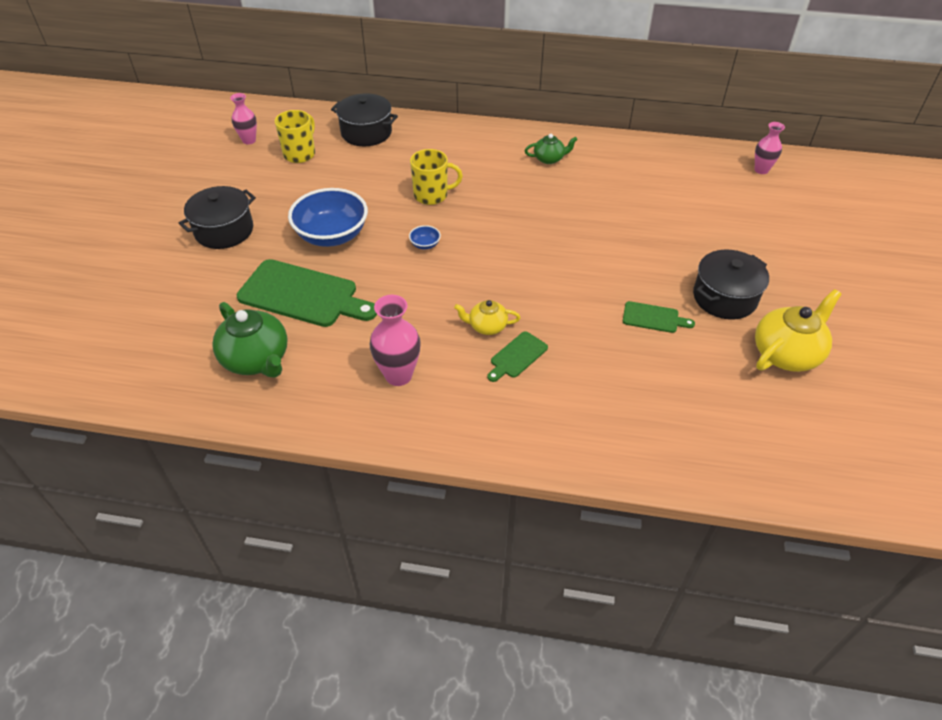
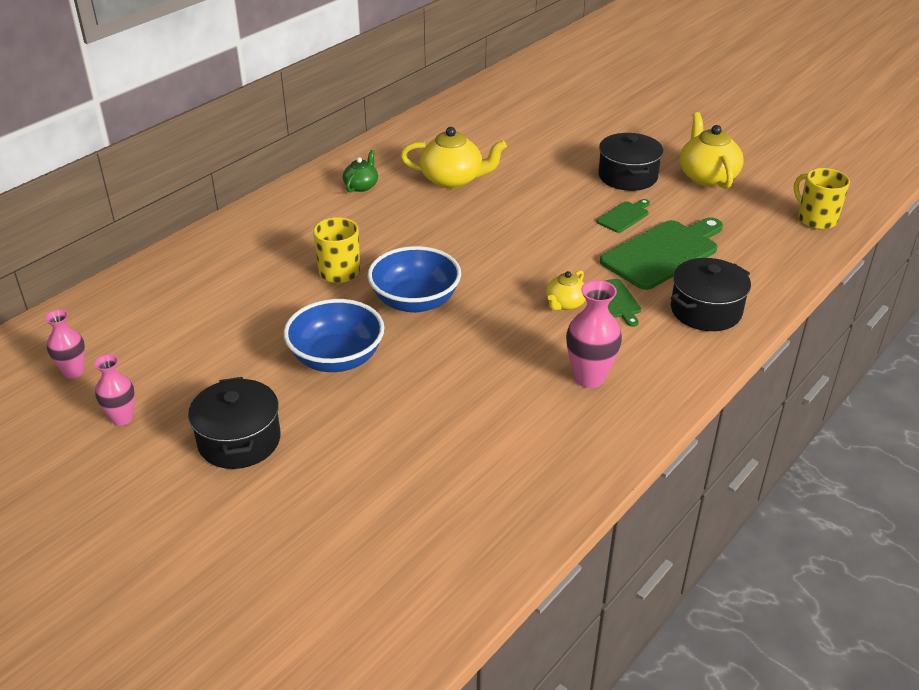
camera: 60 degrees left, 10 degrees down
green teapot [212,302,287,378] -> none
green cutting board [237,259,377,327] -> green cutting board moved to [600,217,723,290]
yellow mug [275,110,315,163] -> yellow mug moved to [794,168,850,230]
black pot [331,93,398,146] -> black pot moved to [671,258,751,331]
blue bowl [409,225,441,250] -> blue bowl [368,246,461,313], size x2.47
pink vase [755,122,785,174] -> pink vase moved to [94,354,135,426]
none -> yellow teapot [400,127,507,189]

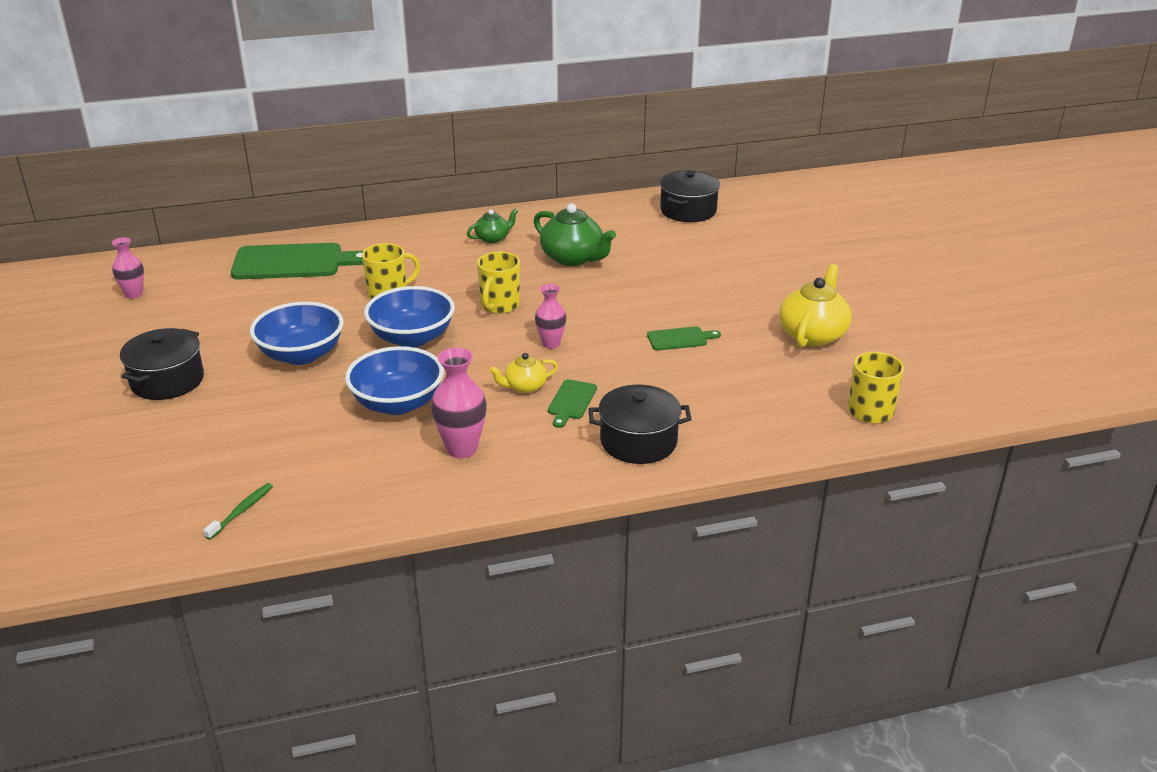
camera: 35 degrees right, 5 degrees down
pink vase [94,354,135,426] -> pink vase moved to [535,284,566,349]
yellow teapot [400,127,507,189] -> green teapot [534,203,616,266]
black pot [598,133,663,191] -> black pot moved to [660,170,720,222]
green cutting board [600,217,723,290] -> green cutting board moved to [231,243,363,279]
none -> green toothbrush [203,483,273,540]
none -> blue bowl [345,346,444,415]
none -> yellow mug [477,252,520,314]

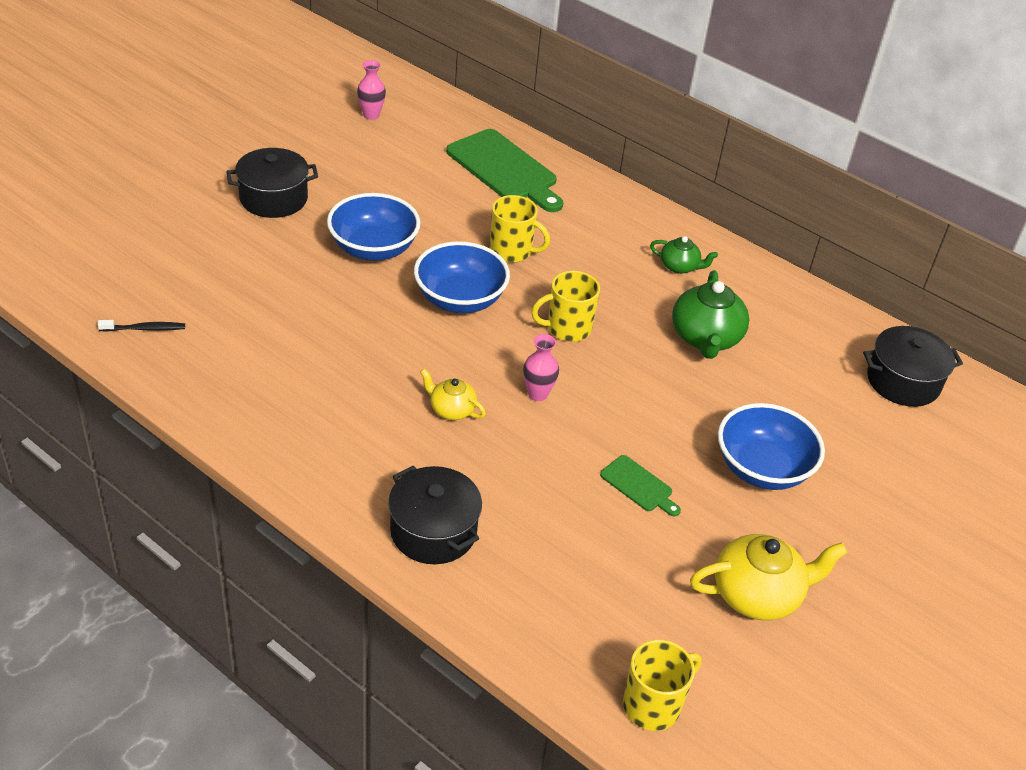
camera: 50 degrees right, 10 degrees up
green toothbrush [203,483,273,540] -> black toothbrush [98,320,185,332]
blue bowl [345,346,444,415] -> blue bowl moved to [718,403,825,490]
pink vase [431,347,487,458] -> none
green cutting board [548,379,597,428] -> none

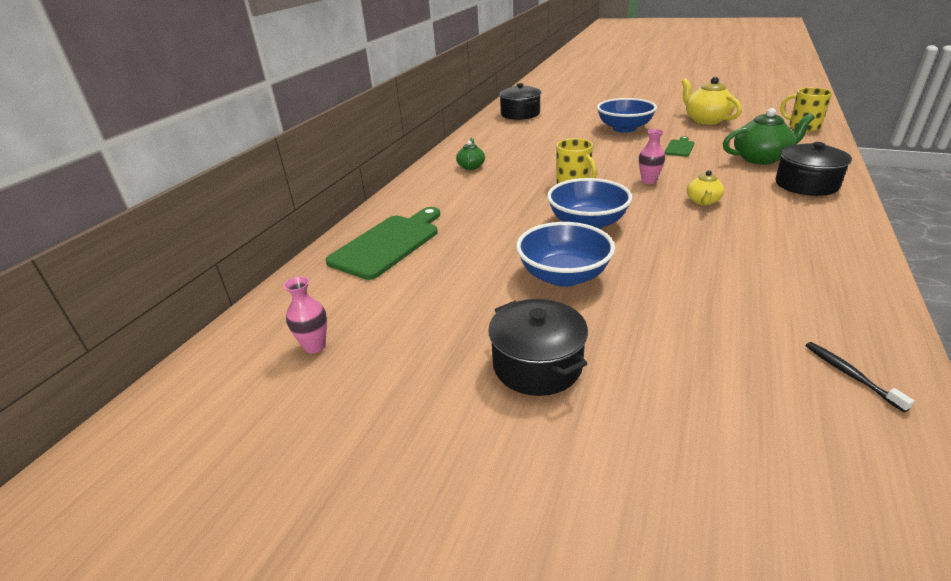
camera: 100 degrees left, 10 degrees down
yellow mug [490,195,550,263] -> none
green teapot [672,270,750,359] -> green teapot moved to [723,108,815,165]

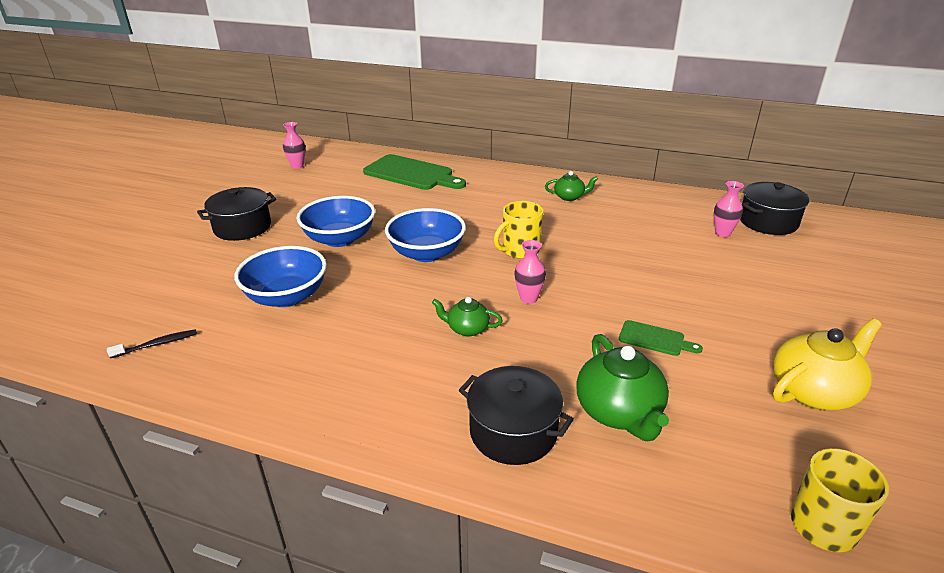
camera: 85 degrees right, 0 degrees up
blue bowl [597,98,657,133] -> blue bowl moved to [234,246,327,307]
yellow teapot [687,170,724,205] -> green teapot [432,297,503,337]
none -> pink vase [714,181,744,237]

